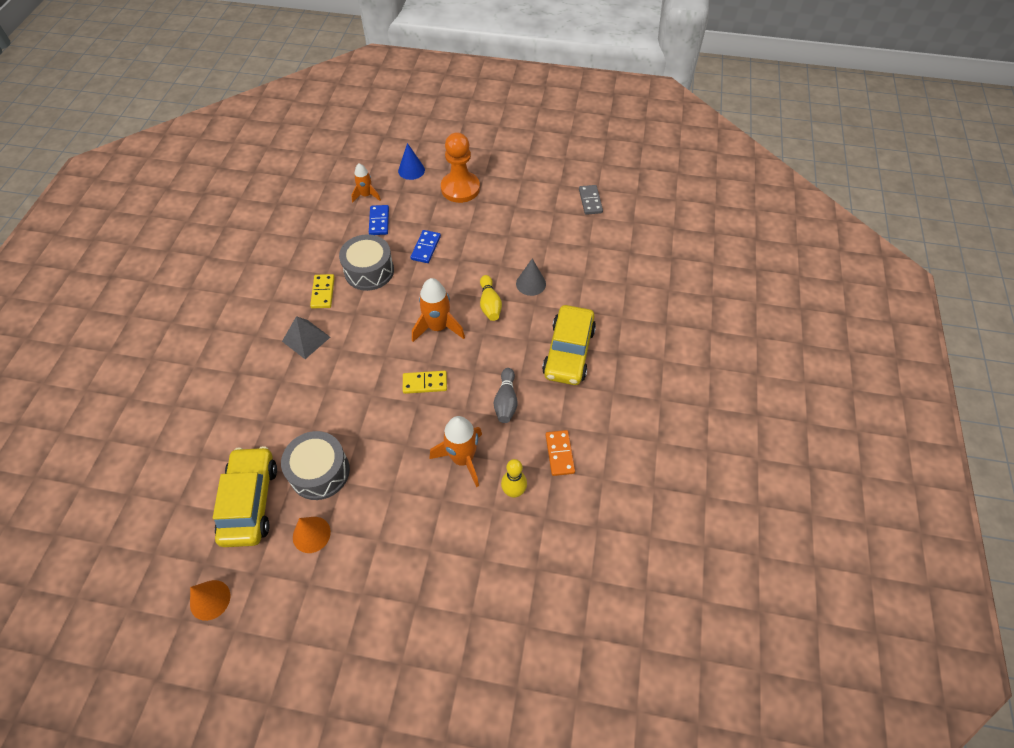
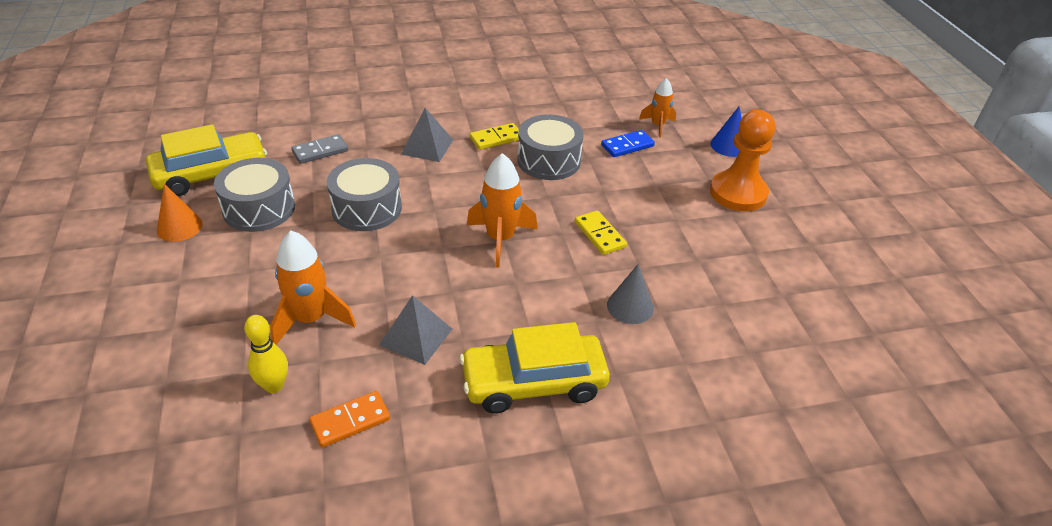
camera: 65 degrees right, 15 degrees down
orange cone [190,580,230,621] -> none
yellow domino [403,371,447,394] -> yellow domino moved to [575,211,627,255]
blue domino [410,230,441,263] -> none
yellow bowling pin [480,275,502,321] -> none
grey bowling pin [494,368,518,423] -> grey pyramid [379,295,452,365]
grey domino [579,185,603,215] -> grey domino moved to [291,134,348,164]
none -> grey drum [327,158,402,231]

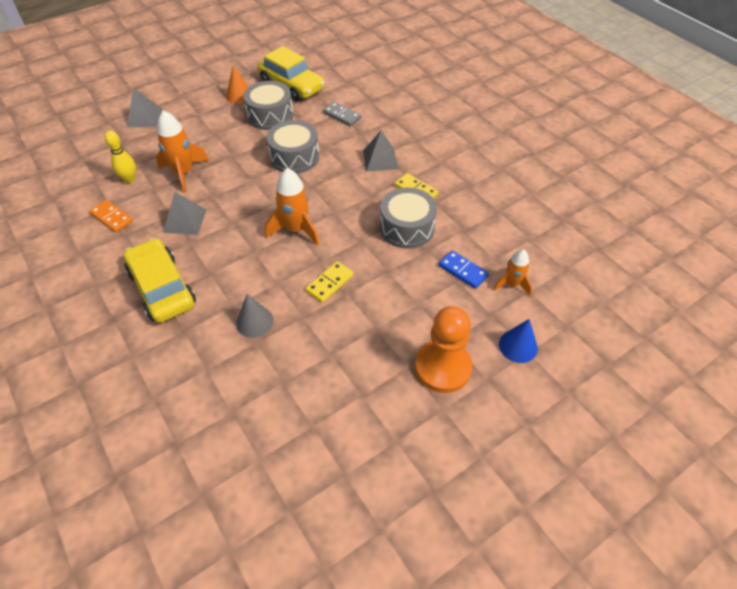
camera: 70 degrees right, 10 degrees up
none -> grey pyramid [127,89,162,127]

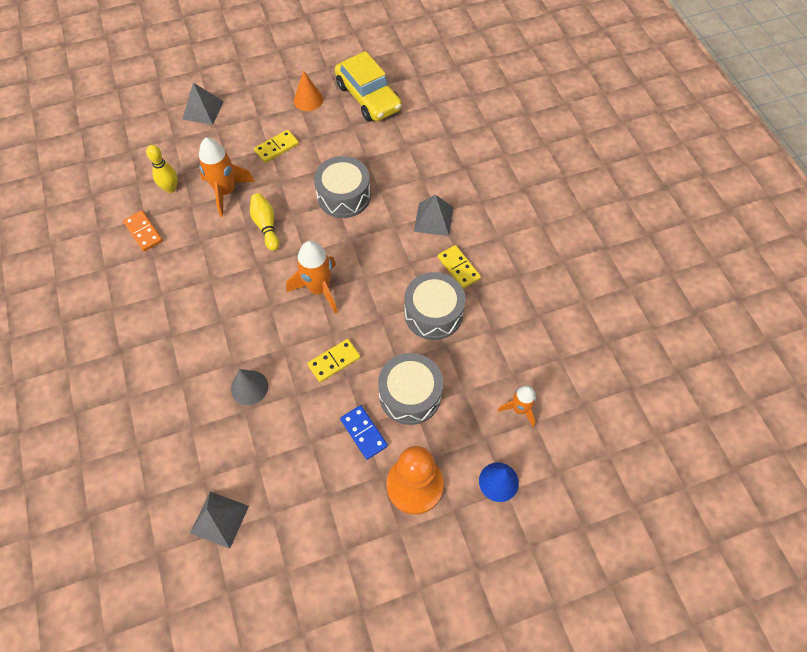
camera: 15 degrees right, 10 degrees up
yellow car [124,238,196,323] -> none
grey pyramid [163,192,207,235] -> grey pyramid moved to [190,492,249,549]
grey drum [243,81,293,130] -> grey drum moved to [378,353,443,425]
grey domino [323,102,361,126] -> none
blue domino [439,250,489,289] -> blue domino moved to [340,405,388,460]
none -> yellow bowling pin [250,193,279,251]
none -> yellow domino [254,130,299,163]

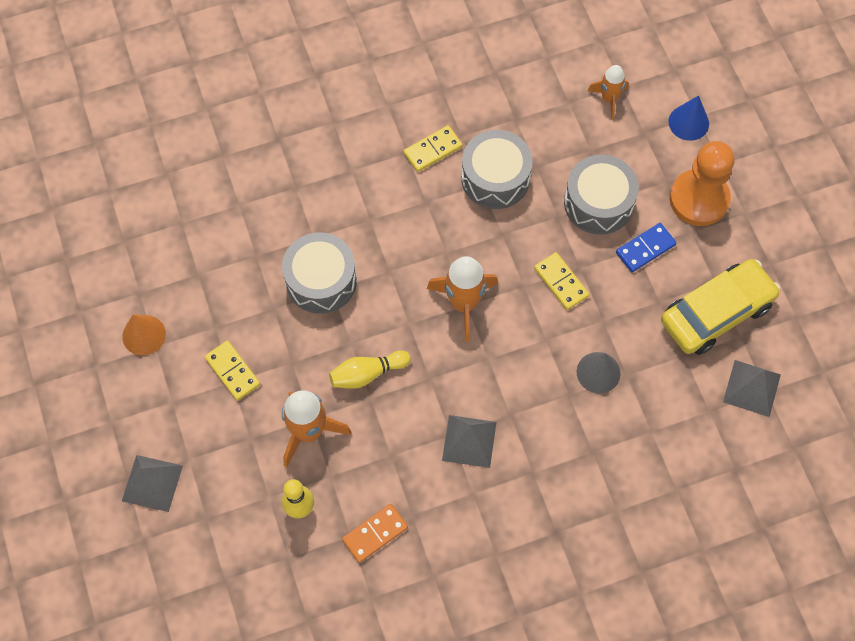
camera: 90 degrees left, 5 degrees up
yellow car [335,51,402,121] -> yellow car moved to [661,259,780,355]
grey pyramid [414,194,453,236] -> grey pyramid moved to [442,415,497,468]

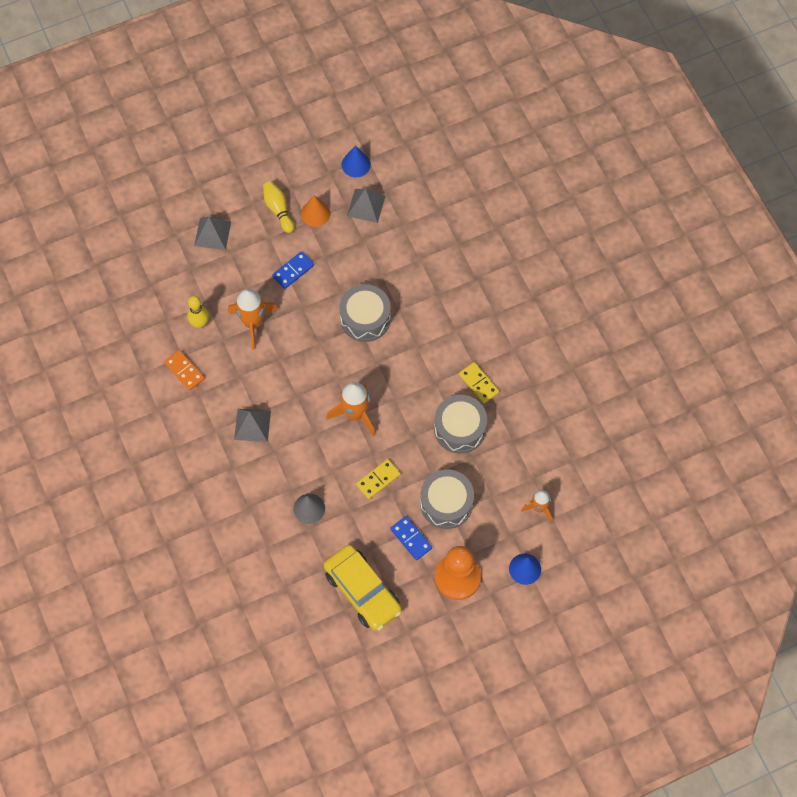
camera: 85 degrees right, 0 degrees up
yellow domino [205,341,260,401] -> blue domino [272,251,314,289]
yellow bowling pin [329,350,411,389] -> yellow bowling pin moved to [263,181,294,233]
grey pyramid [723,360,781,417] -> grey pyramid moved to [347,188,385,223]
none -> blue cone [342,146,371,177]

